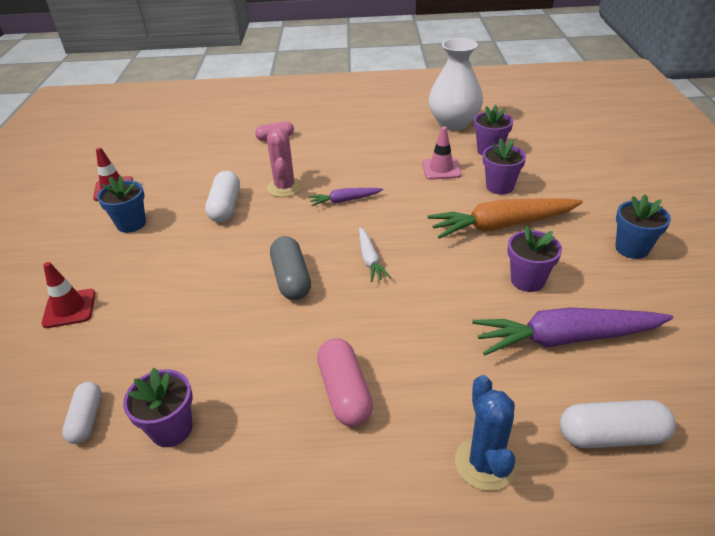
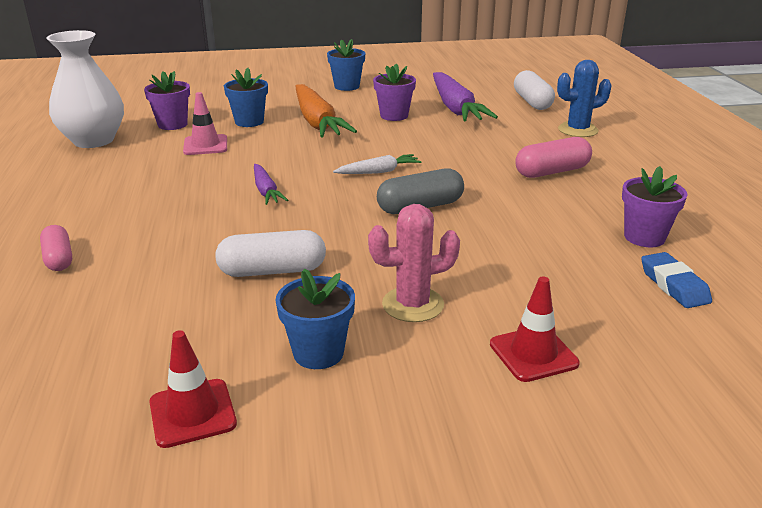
camera: 100 degrees left, 10 degrees down
white capsule [62,382,102,444] -> blue eraser [641,252,712,308]
pink cactus [267,128,303,197] -> pink cactus moved to [368,204,460,322]
purple flower pot [483,138,526,195] -> blue flower pot [224,68,268,127]

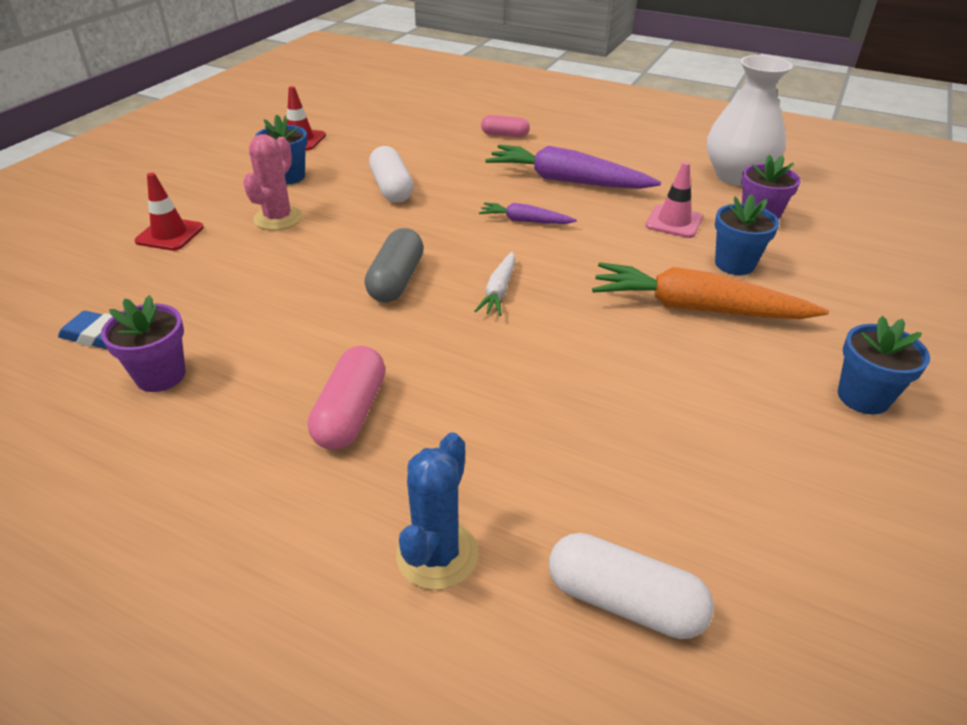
camera: 125 degrees right, 10 degrees up
white capsule [215,230,326,277] -> white capsule turned 45 degrees counterclockwise [369,146,414,202]
purple flower pot [373,64,416,121] -> none
purple carrot [433,72,498,122] -> purple carrot moved to [485,145,661,189]

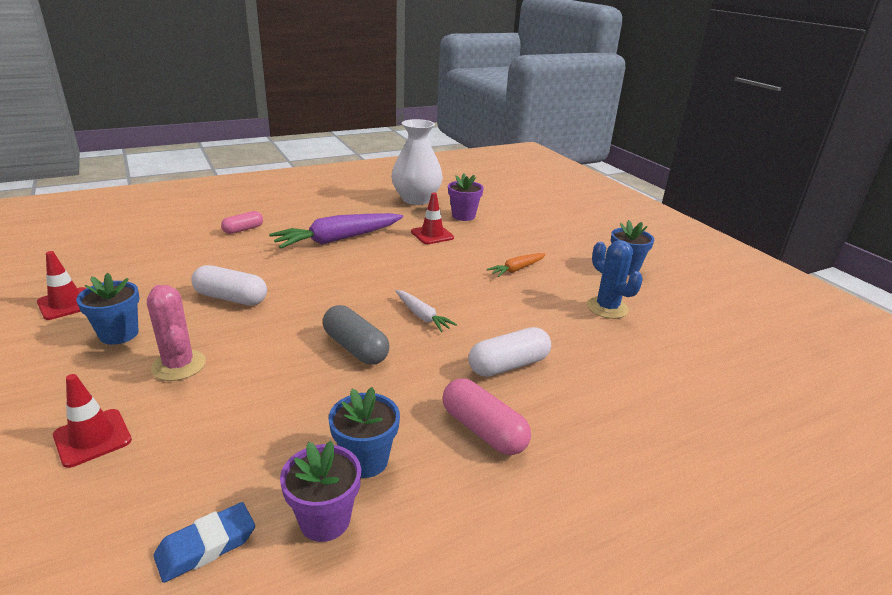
camera: 55 degrees left, 10 degrees down
blue cactus [396,432,478,590] -> blue cactus moved to [587,240,643,319]
purple carrot [479,202,577,224] -> none
white capsule [549,533,714,639] -> white capsule moved to [469,327,551,377]
orange carrot [592,262,829,319] -> orange carrot [487,253,546,277], size x0.51
pink traffic cone [645,162,703,238] -> red traffic cone [411,192,454,244]
blue flower pot [715,194,779,275] -> blue flower pot moved to [328,387,400,478]

